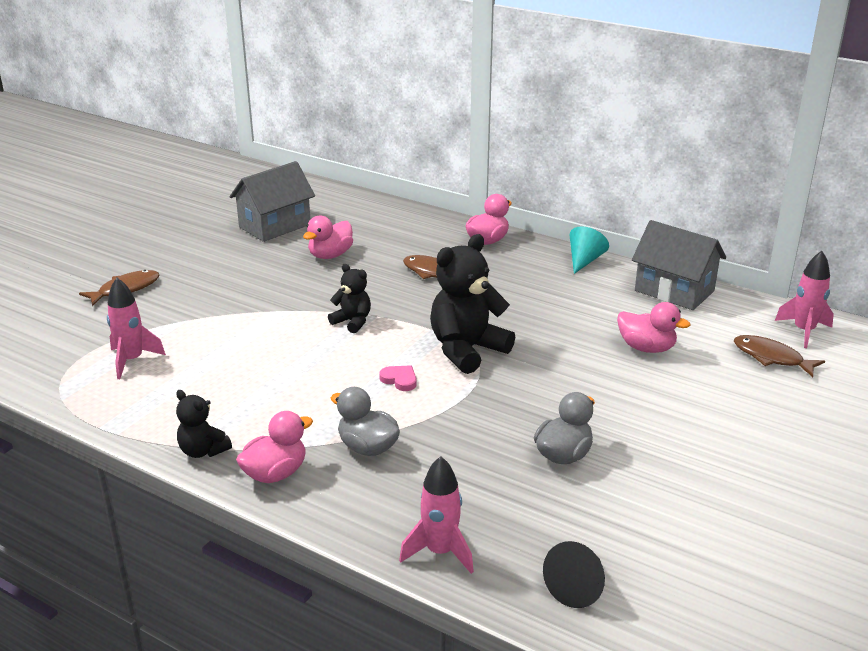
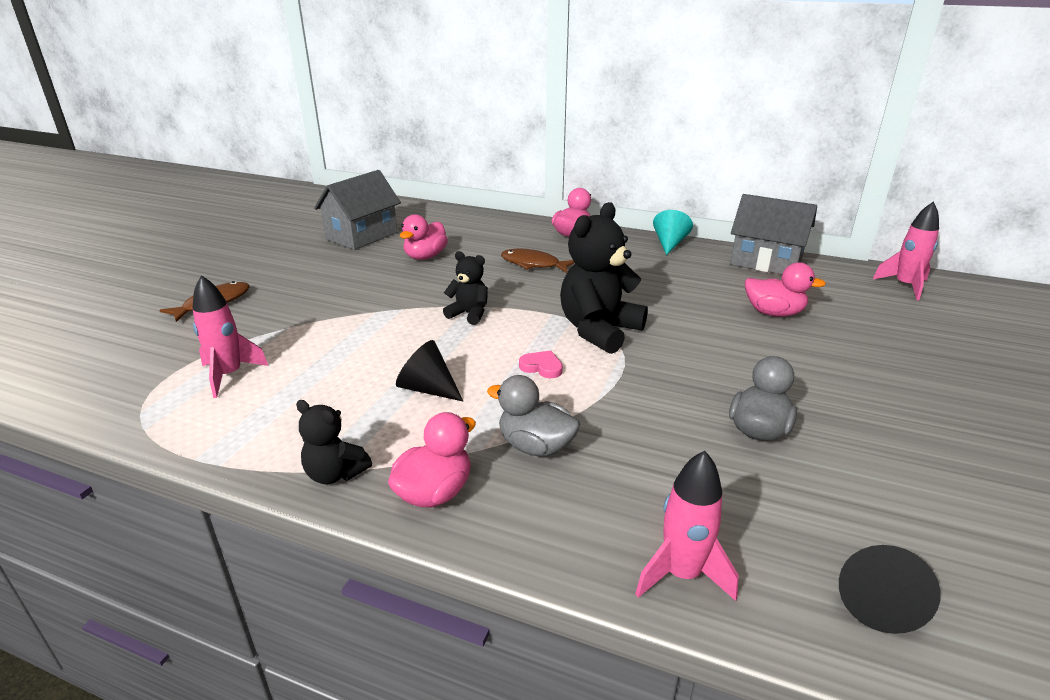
camera: 10 degrees left, 0 degrees up
brown fish [734,335,825,377] -> none
none -> black cone [396,340,463,401]

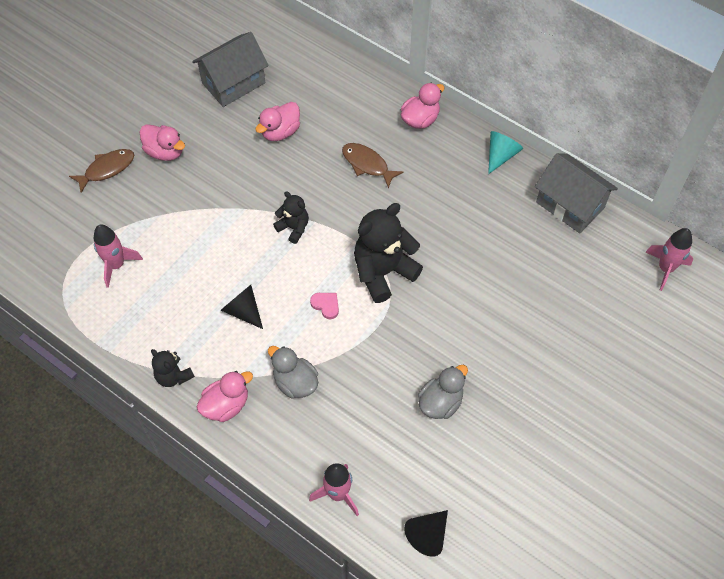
camera: 15 degrees right, 30 degrees up
pink duck [745,262,826,317] -> pink duck moved to [140,124,185,161]

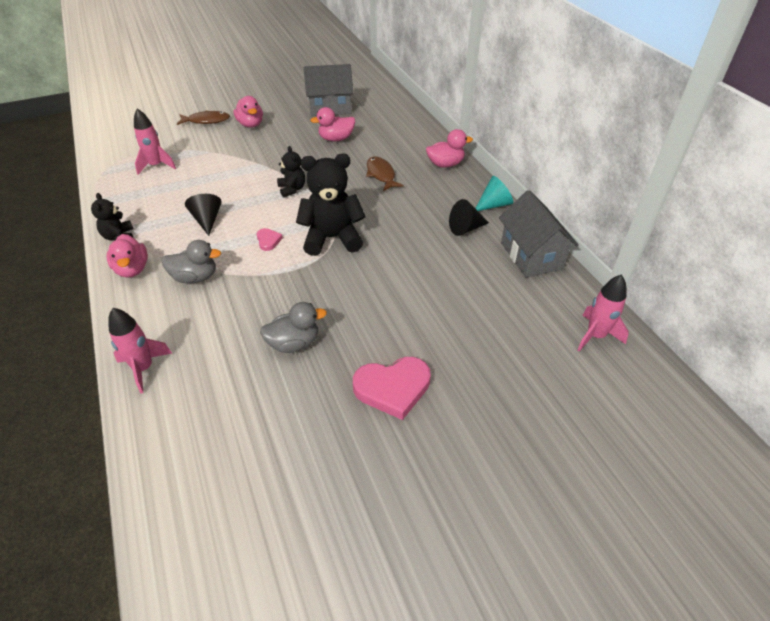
camera: 30 degrees right, 15 degrees down
pink duck [197,371,253,422] -> pink duck turned 75 degrees clockwise [106,234,148,278]
grey duck [268,346,318,398] -> grey duck turned 105 degrees clockwise [162,240,221,283]
black cone [404,510,448,557] -> black cone moved to [449,199,489,236]
none -> pink heart [353,357,431,420]

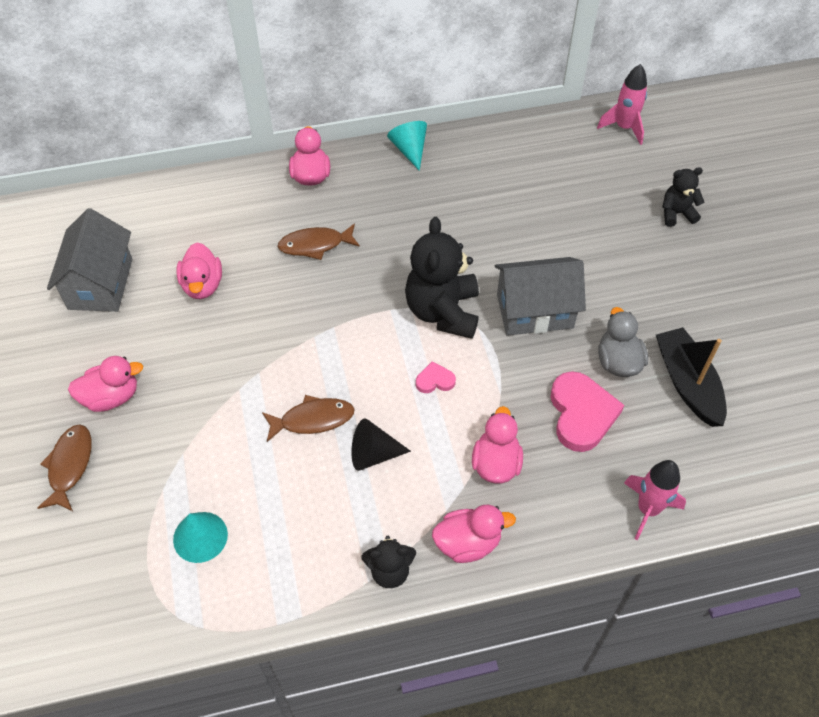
camera: 80 degrees left, 10 degrees up
pink rocket [134,108,176,175] -> turquoise cone [173,512,228,563]
grey duck [162,240,221,283] -> pink duck [472,406,523,484]
black teddy bear [277,146,305,198] -> black teddy bear moved to [662,167,704,227]
pink heart [353,357,431,420] -> pink heart moved to [551,371,624,452]
black cone [449,199,489,236] -> none
grey house [499,190,579,278] -> grey house moved to [495,257,586,336]
none -> brown fish [262,395,355,442]
none -> black boat [656,327,727,427]

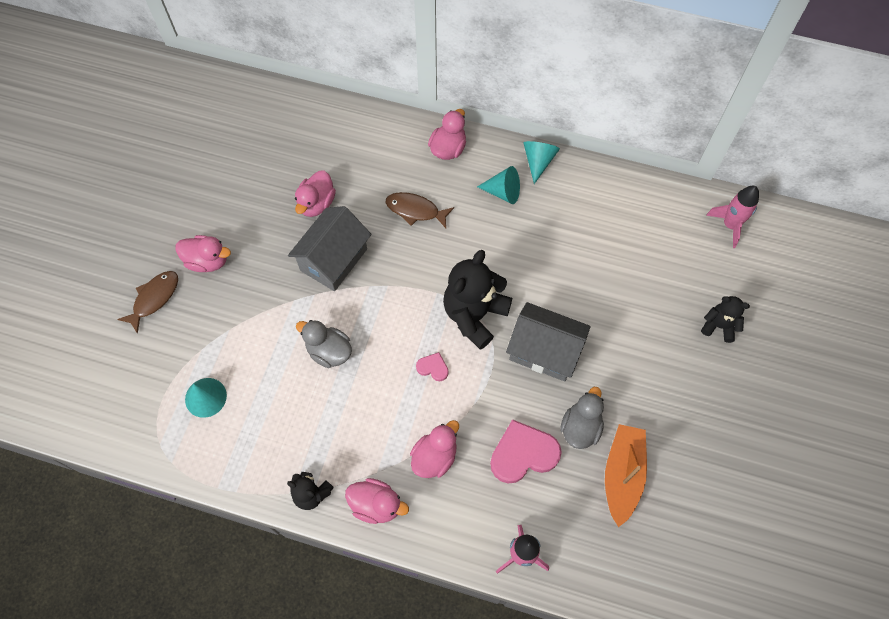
camera: 30 degrees right, 10 degrees up
grey house [47,208,132,312] -> grey house moved to [288,206,371,291]
brown fish [262,395,355,442] -> grey duck [296,320,352,368]
black cone [351,418,411,471] -> none
pink heart [551,371,624,452] -> pink heart turned 135 degrees counterclockwise [490,419,562,483]
black boat [656,327,727,427] -> orange boat [605,424,647,527]
none -> turquoise cone [477,166,520,204]

